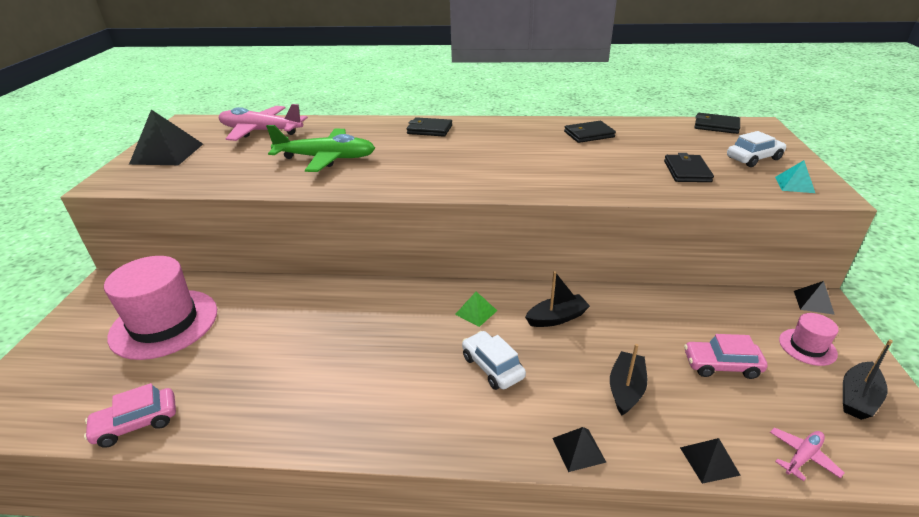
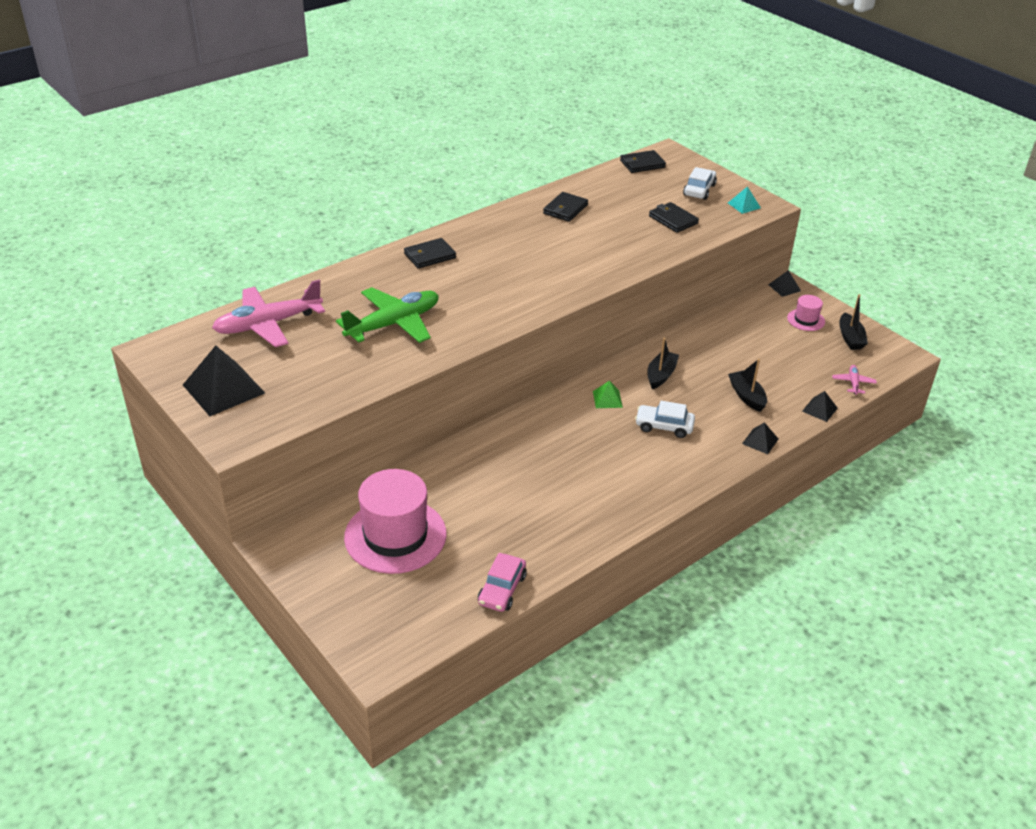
camera: 45 degrees left, 5 degrees up
pink car [684,334,768,379] -> none

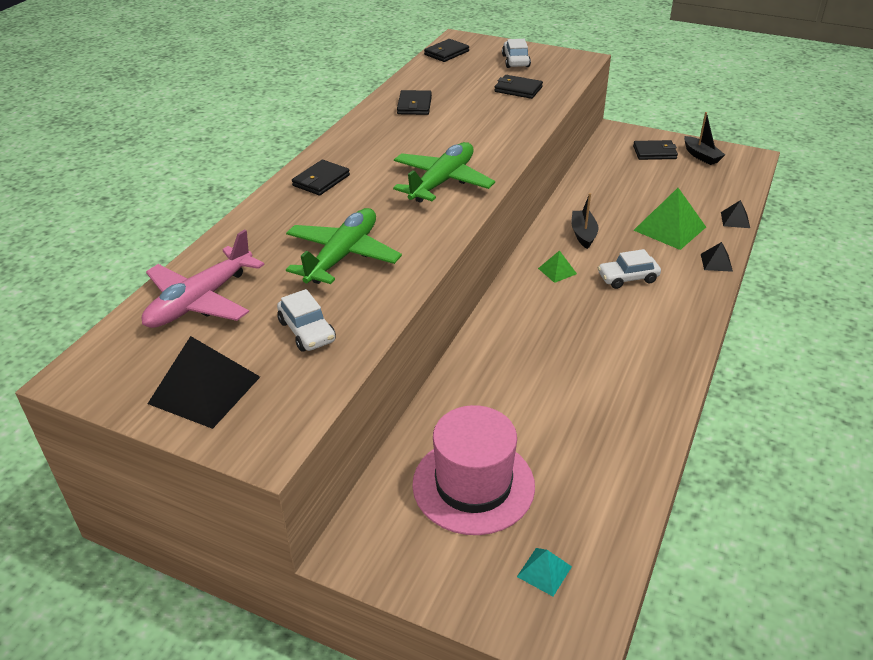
camera: 25 degrees left, 0 degrees up
pink car [478,553,527,612] -> none
turquoise pyramid [728,186,761,214] -> turquoise pyramid moved to [517,548,572,596]
black boat [728,359,767,412] -> green pyramid [633,188,706,250]
black pyramid [768,270,801,297] -> none
pink hat [787,295,825,331] -> black wallet [633,140,678,160]
pink plane [832,365,877,395] -> none
none -> white car [277,289,336,352]
none -> green plane [393,142,495,203]

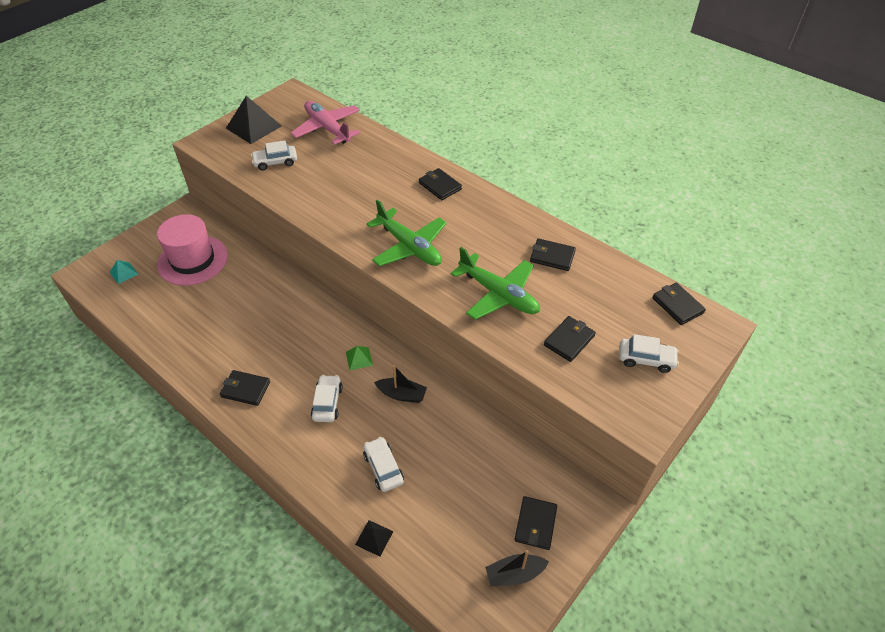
camera: 105 degrees right, 10 degrees up
green plane [286,208,402,284] -> green plane moved to [451,247,540,320]
green pyramid [633,188,706,250] -> white car [363,437,404,492]
black pyramid [701,242,733,272] -> none
none -> black wallet [220,370,270,406]

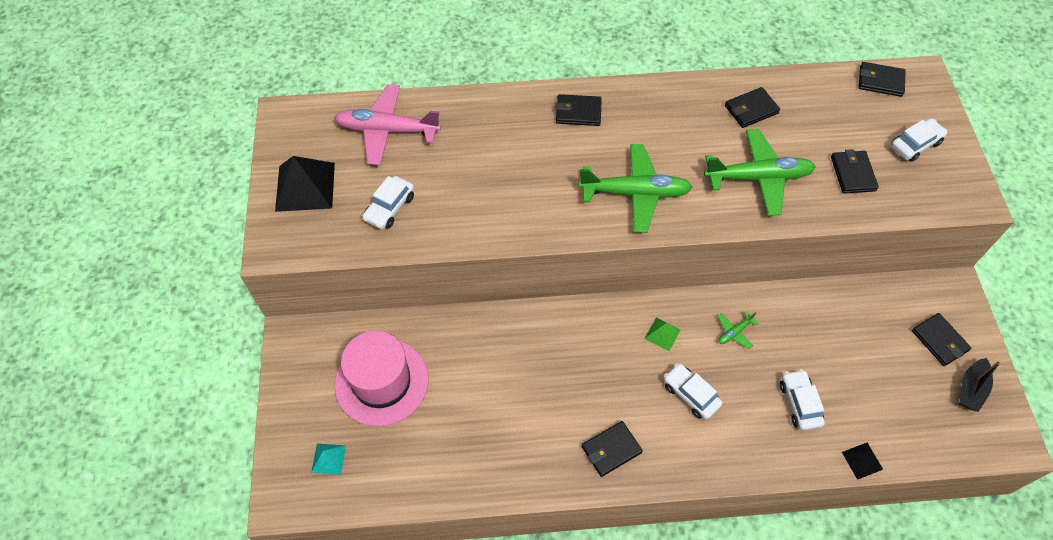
camera: 45 degrees left, 10 degrees up
white car [363,437,404,492] -> white car turned 60 degrees clockwise [780,369,825,431]
black boat [374,365,427,403] -> green plane [717,311,759,349]

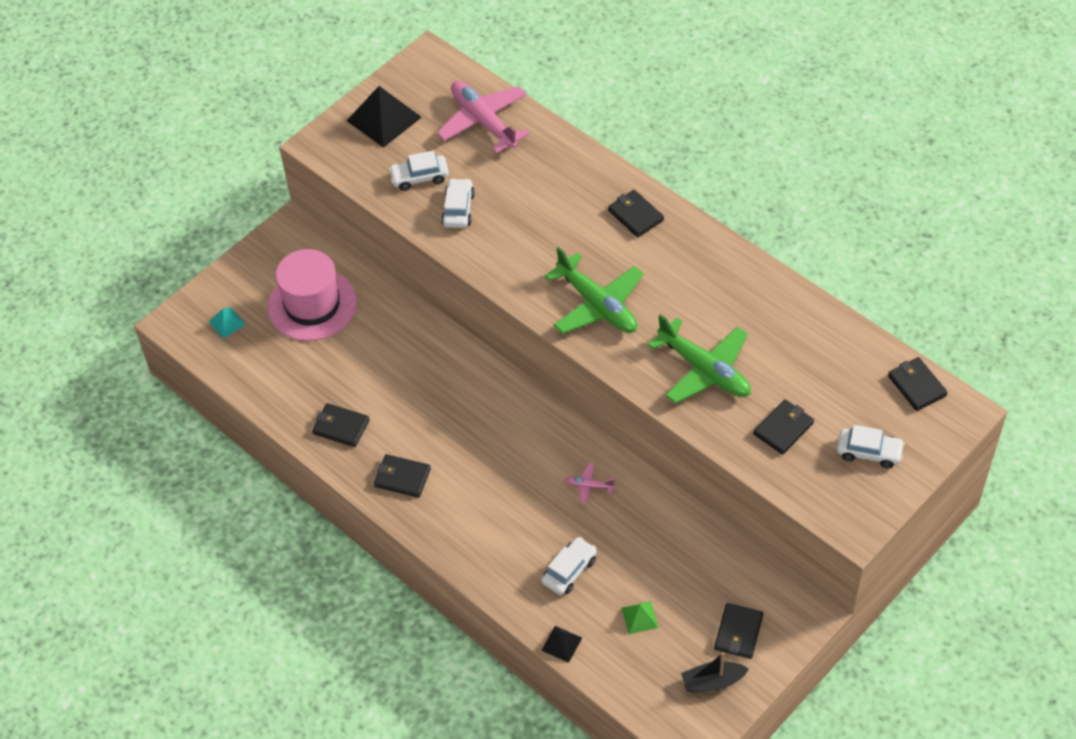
camera: 50 degrees right, 5 degrees down
green pyramid [644,317,681,351] -> green pyramid moved to [622,601,659,634]
white car [664,363,722,420] -> white car moved to [441,178,475,228]
green plane [717,311,759,349] -> pink plane [564,463,615,505]
black wallet [725,87,780,128] -> black wallet moved to [312,403,370,447]

